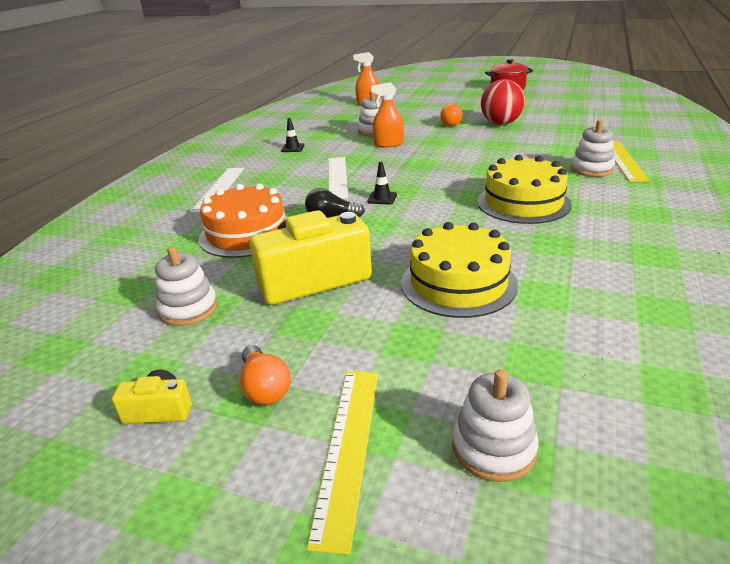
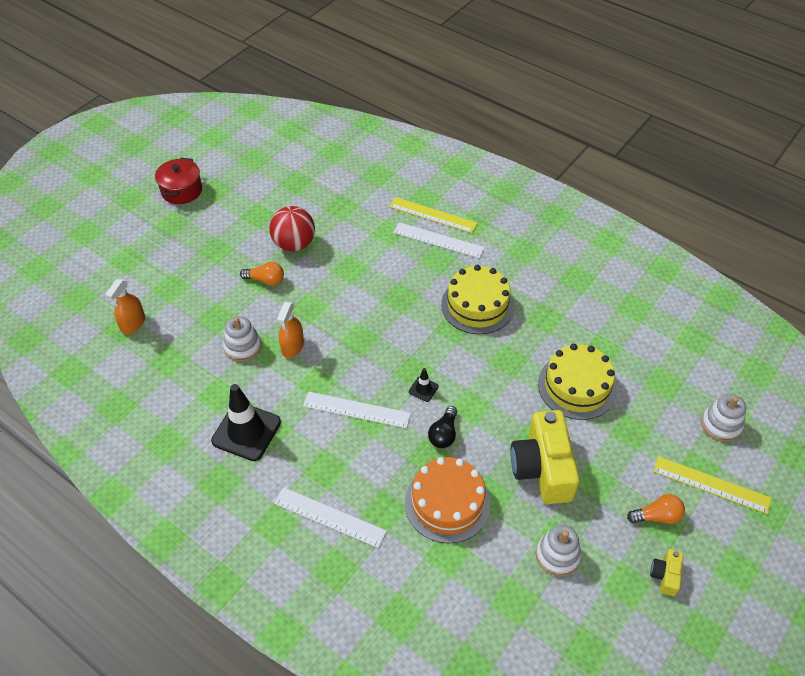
camera: 75 degrees left, 20 degrees up
black traffic cone [281,118,305,152] -> black traffic cone [211,384,281,461], size x2.23
white stacking toy [571,120,615,177] -> white ruler [393,222,485,258]

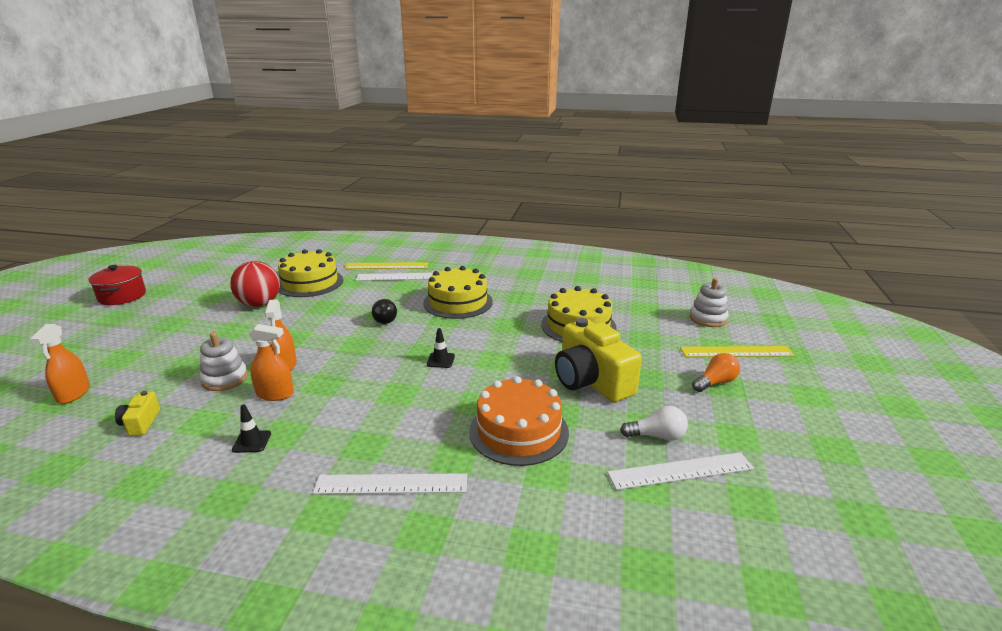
camera: 25 degrees left, 25 degrees down
black traffic cone [211,384,281,461] -> black traffic cone [232,404,271,453], size x0.45
orange light bulb [240,262,284,286] -> none
white ruler [303,392,411,428] -> white ruler moved to [607,452,754,490]
black light bulb [428,406,457,448] -> black light bulb moved to [372,299,397,324]
white stacking toy [536,525,581,576] -> white light bulb [620,406,688,441]
yellow camera [650,549,684,596] -> yellow camera moved to [115,391,160,436]
none -> orange spray bottle [249,324,294,401]
none -> yellow cake [278,249,343,297]

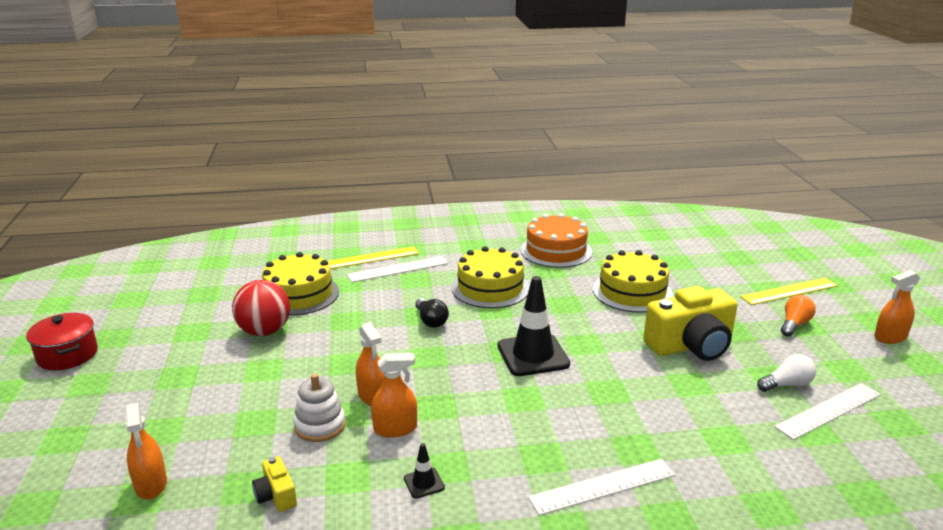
camera: 20 degrees left, 0 degrees up
black traffic cone [427,328,455,368] -> black traffic cone [498,276,570,376], size x2.23
orange cake [469,376,569,466] -> orange cake moved to [521,213,592,268]
yellow camera [555,318,642,402] -> yellow camera turned 60 degrees counterclockwise [643,286,738,361]
white stacking toy [690,278,729,327] -> none
none -> orange spray bottle [874,270,920,344]

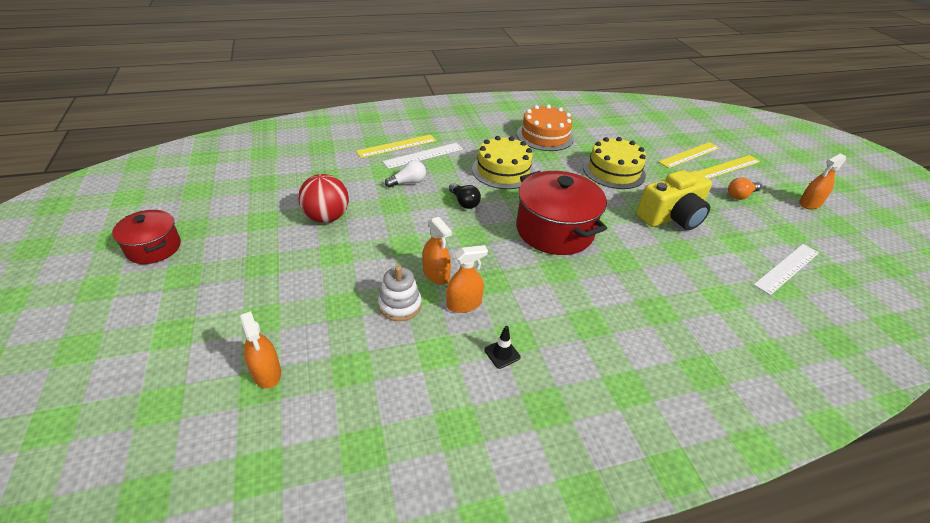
camera: 10 degrees left, 15 degrees up
yellow camera [252,456,297,512] -> none
yellow cake [262,252,339,315] -> none
black traffic cone [498,276,570,376] -> red pot [516,171,607,255]
white ruler [528,459,675,516] -> none
white light bulb [757,354,816,392] -> white light bulb moved to [385,160,426,187]
orange light bulb [781,295,816,337] -> orange light bulb turned 150 degrees counterclockwise [728,177,760,200]
none -> yellow ruler [658,142,720,168]

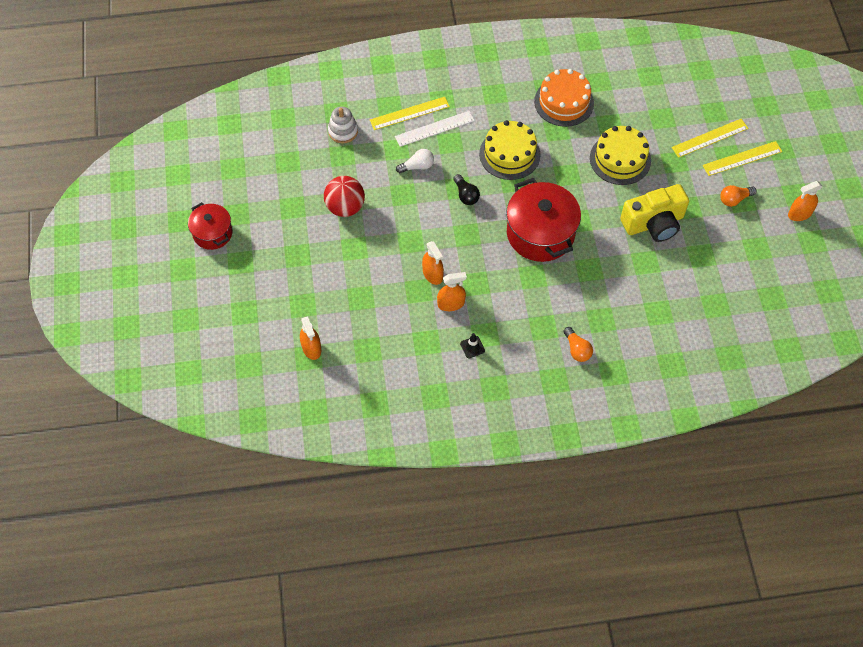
camera: 10 degrees right, 20 degrees up
white stacking toy [378,266,422,321] -> white stacking toy moved to [328,107,358,143]
white ruler [753,244,819,295] -> none
none -> orange light bulb [563,327,593,362]

